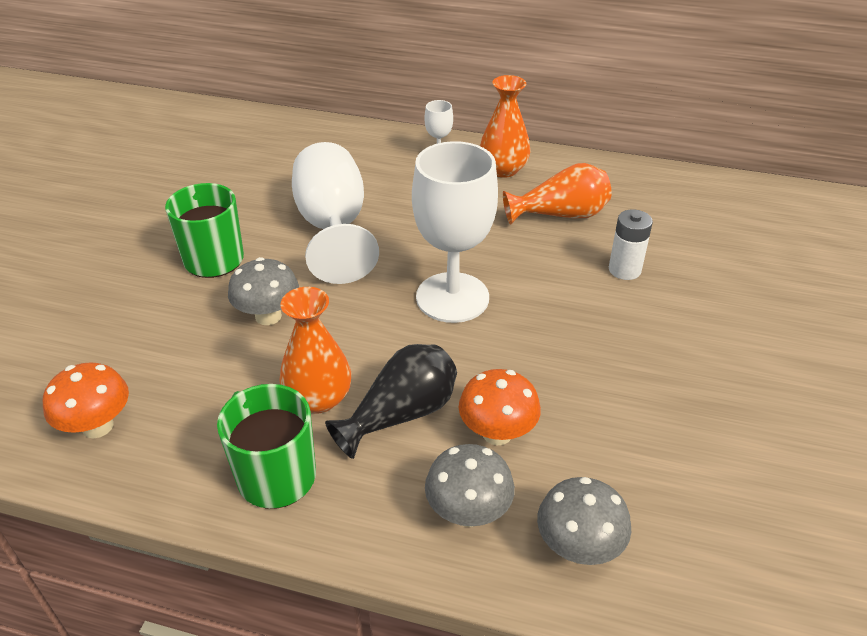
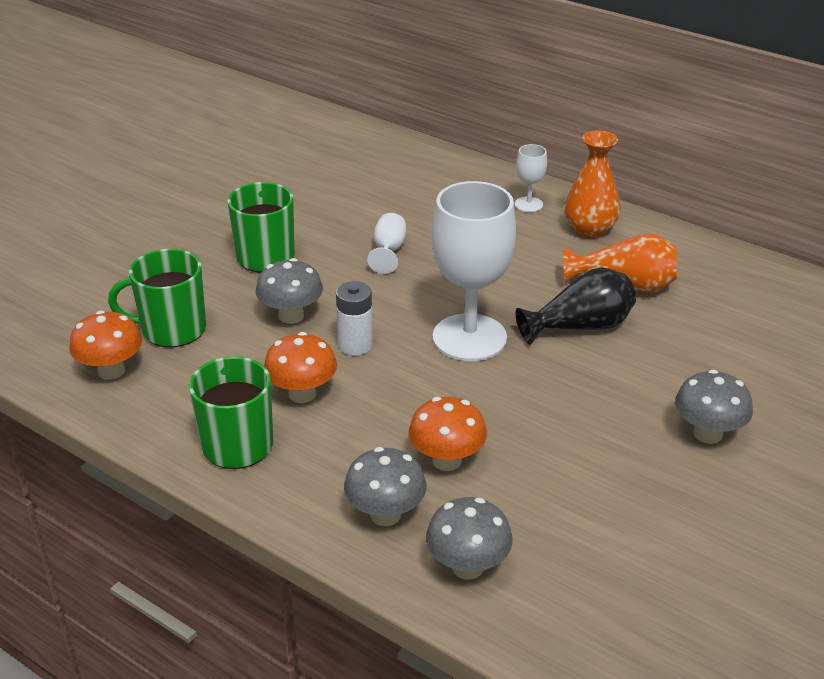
camera: 20 degrees right, 5 degrees down
orange vase [279,287,351,414] -> orange mushroom [264,332,337,403]
white goblet [292,142,379,284] -> white goblet [367,213,406,274], size x0.45
black vase [325,344,457,459] -> black vase moved to [515,267,636,345]
white battery [609,209,653,280] -> white battery moved to [336,281,373,356]
none -> green mug [108,249,206,347]
none -> grey mushroom [675,370,753,444]

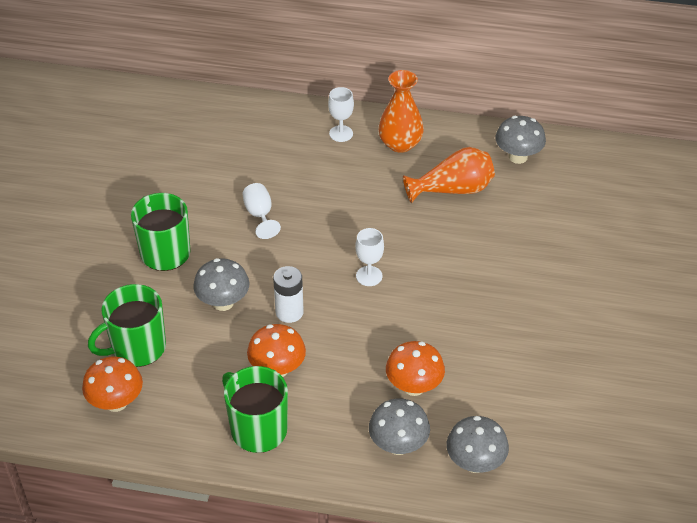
camera: 25 degrees left, 10 degrees up
white goblet [432,181,516,361] -> white goblet [355,228,384,286], size x0.45
black vase [515,267,636,345] -> none
grey mushroom [675,370,753,444] -> grey mushroom moved to [495,116,546,164]

